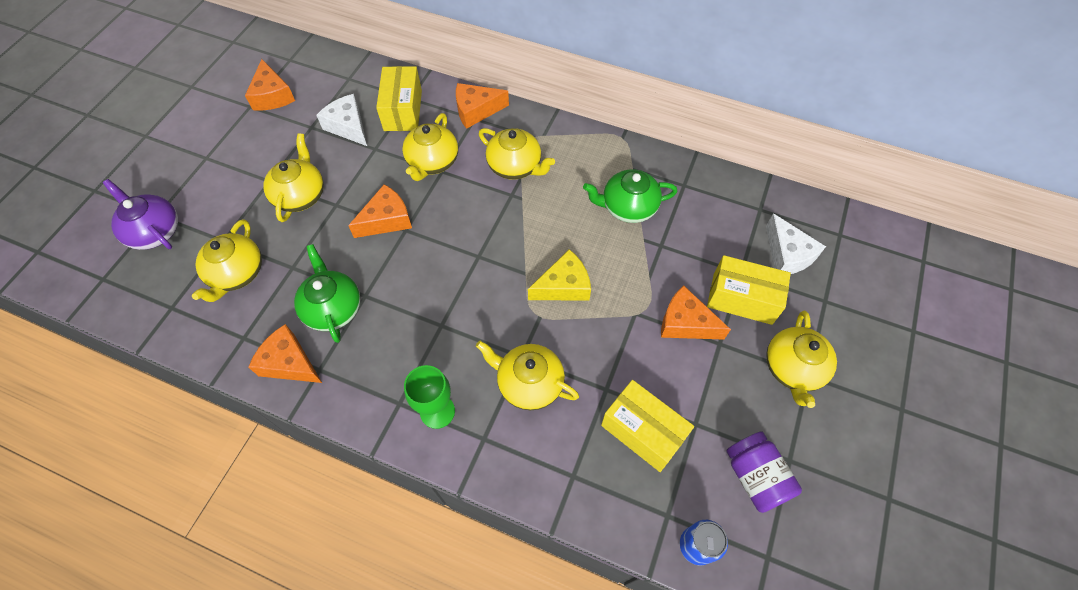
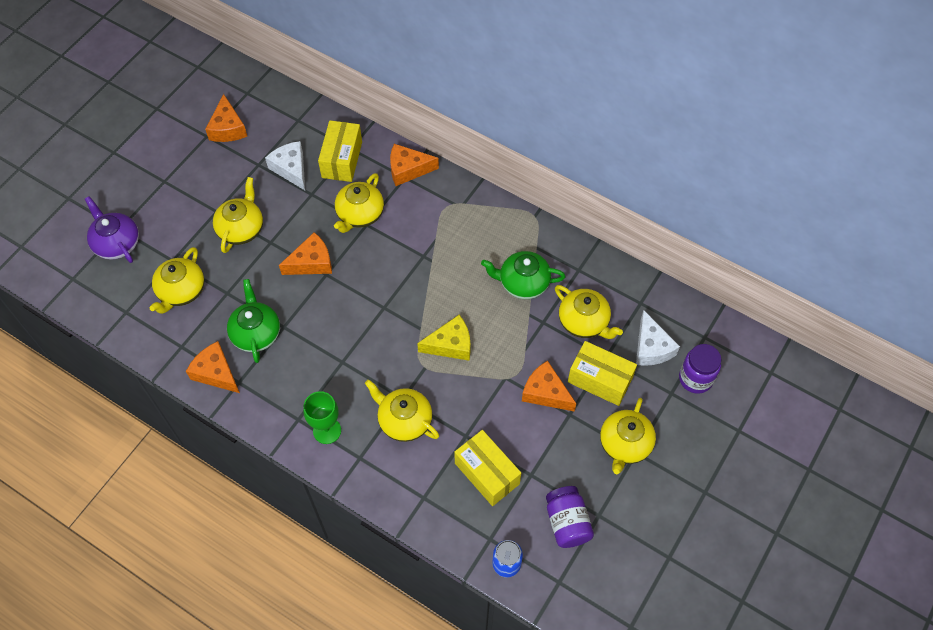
camera: 10 degrees right, 0 degrees up
yellow teapot [479,128,555,180] -> yellow teapot moved to [555,285,623,339]
none -> purple jar [679,344,721,394]

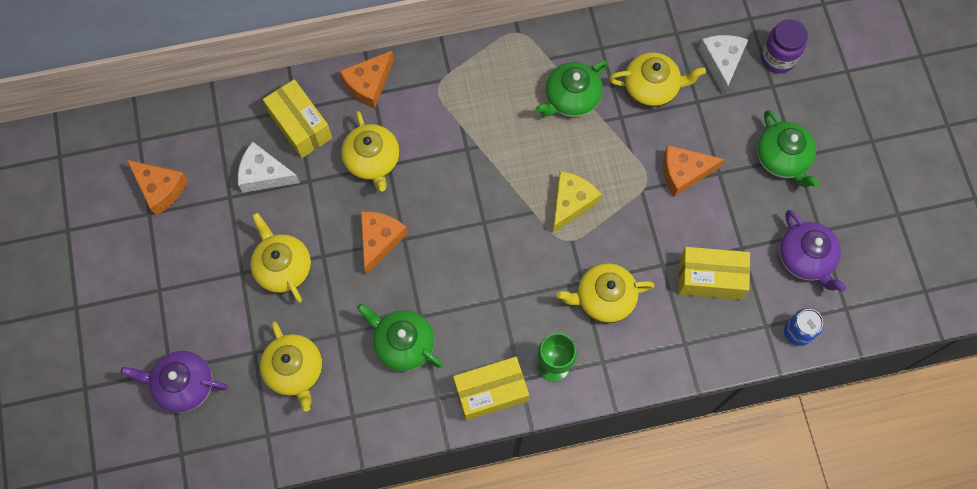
camera: 45 degrees left, 10 degrees up
orange cheese [186,341,240,393] -> none
purple jar [546,486,594,548] -> purple teapot [779,210,846,292]
yellow box [568,341,637,406] -> yellow box moved to [453,357,529,421]
yellow teapot [600,398,656,474] -> green teapot [757,110,819,187]
white cheese [636,310,680,366] -> white cheese turned 120 degrees counterclockwise [698,35,748,95]

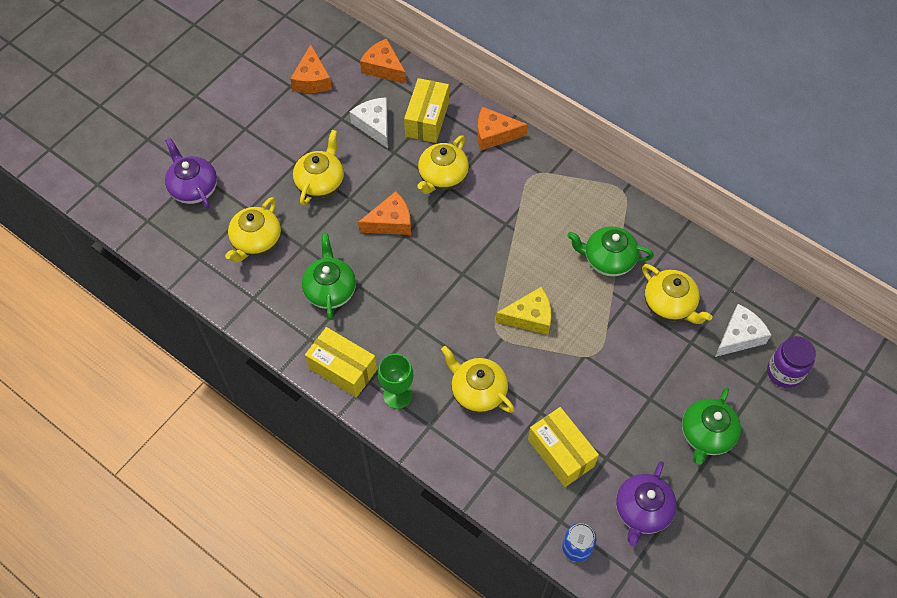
camera: 50 degrees right, 10 degrees down
orange cheese [663,145,725,197] -> orange cheese moved to [360,38,406,84]

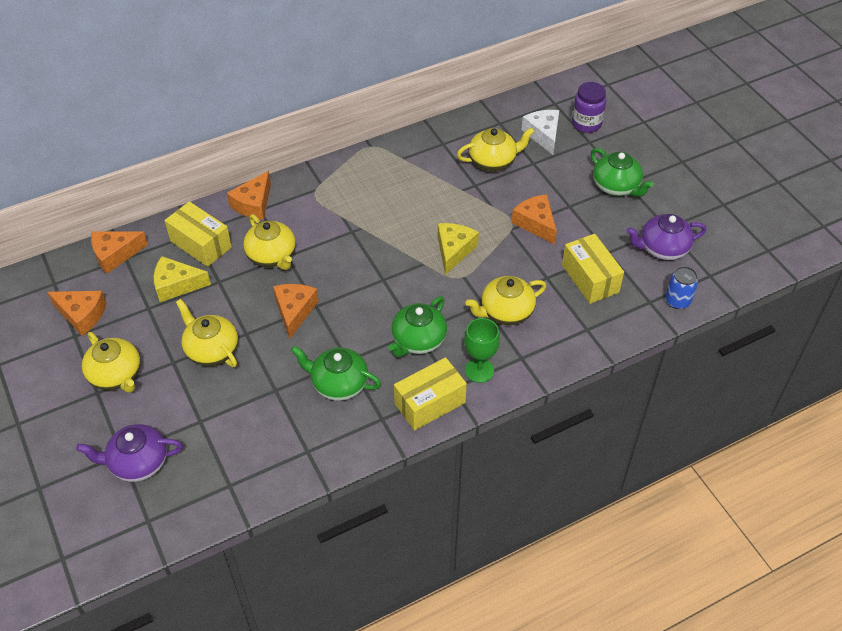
camera: 65 degrees left, 10 degrees down
yellow teapot [225,197,281,263] -> yellow teapot moved to [82,332,141,393]
white cheese [350,97,388,148] -> yellow cheese [154,256,211,302]
yellow box [528,407,599,487] -> yellow box turned 75 degrees clockwise [562,234,624,304]
green teapot [567,226,654,276] -> green teapot moved to [388,296,447,357]
purple teapot [616,461,677,547] -> purple teapot turned 120 degrees clockwise [626,214,706,260]
none -> orange cheese [511,194,557,244]

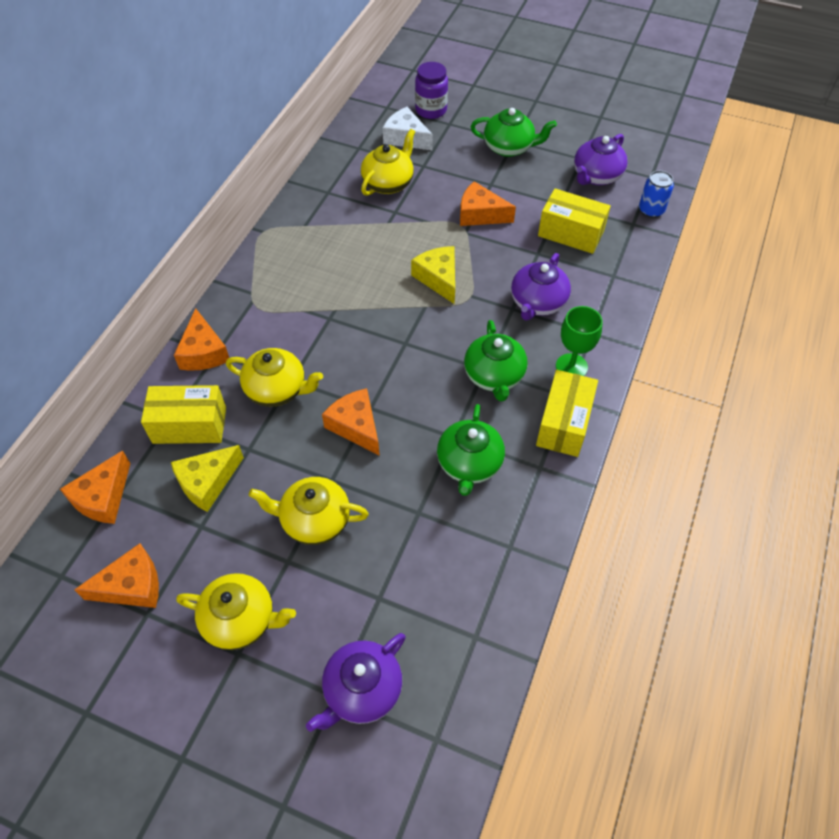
camera: 40 degrees left, 5 degrees up
green teapot [291,346,381,401] -> green teapot turned 60 degrees counterclockwise [437,404,505,496]
yellow teapot [466,276,546,325] -> purple teapot [511,253,571,321]

